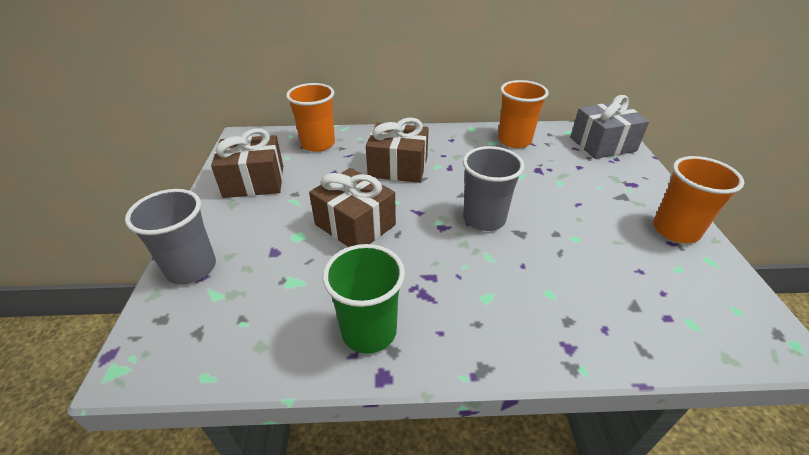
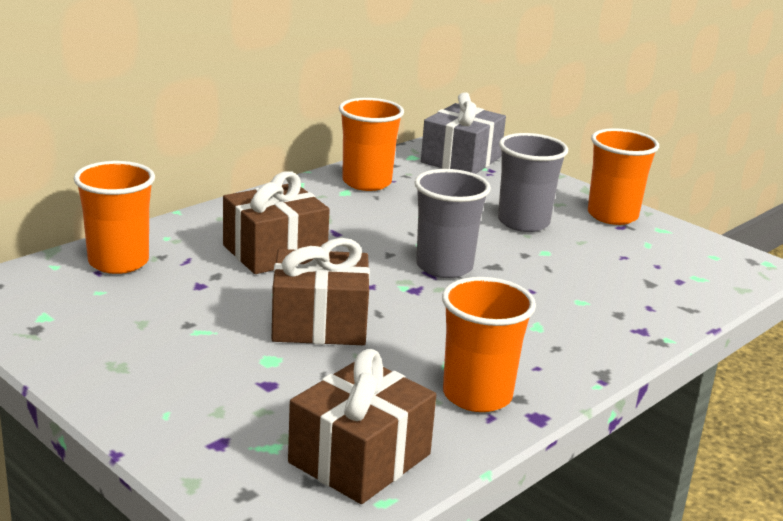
camera: 45 degrees left, 15 degrees down
grey cup [125,189,216,285] -> grey cup moved to [498,133,569,232]
brown gift [211,128,283,198] -> brown gift moved to [288,349,436,504]
green cup [323,244,405,354] -> orange cup [442,277,536,412]

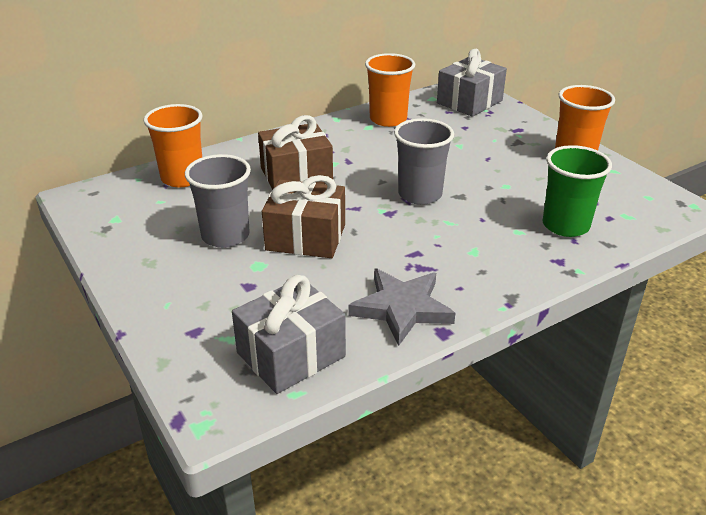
camera: 15 degrees right, 10 degrees up
brown gift [288,349,436,504] -> grey gift [232,275,346,394]
orange cup [442,277,536,412] -> grey star [348,268,455,346]
grey cup [498,133,569,232] -> grey cup moved to [185,154,251,248]
none -> green cup [542,145,612,237]

